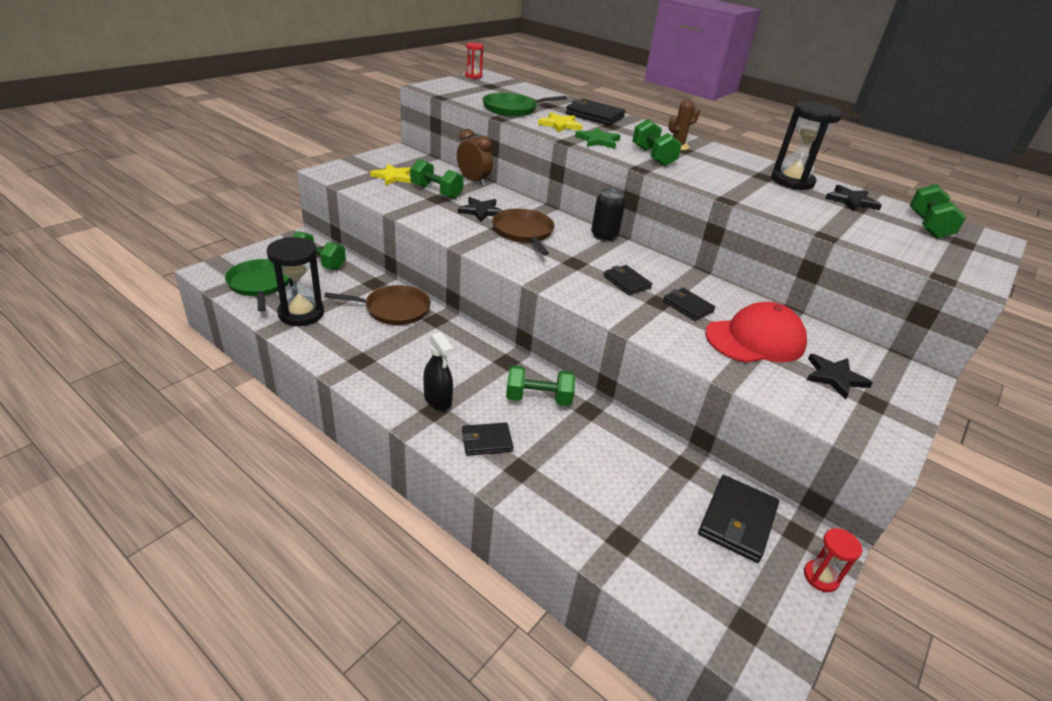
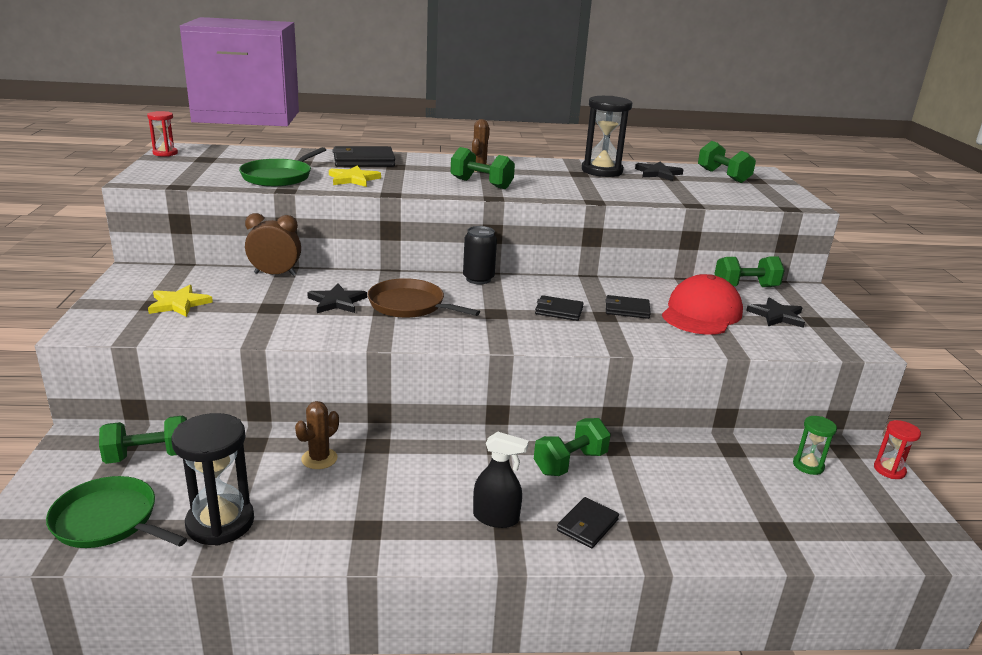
camera: 40 degrees left, 10 degrees down
brown pan [325,285,431,325] -> brown cactus [295,401,339,469]
green dumbbell [410,159,464,199] -> green dumbbell moved to [714,256,785,287]
green star [575,127,621,149] -> none
black wallet [698,475,779,563] -> green hourglass [793,416,837,475]

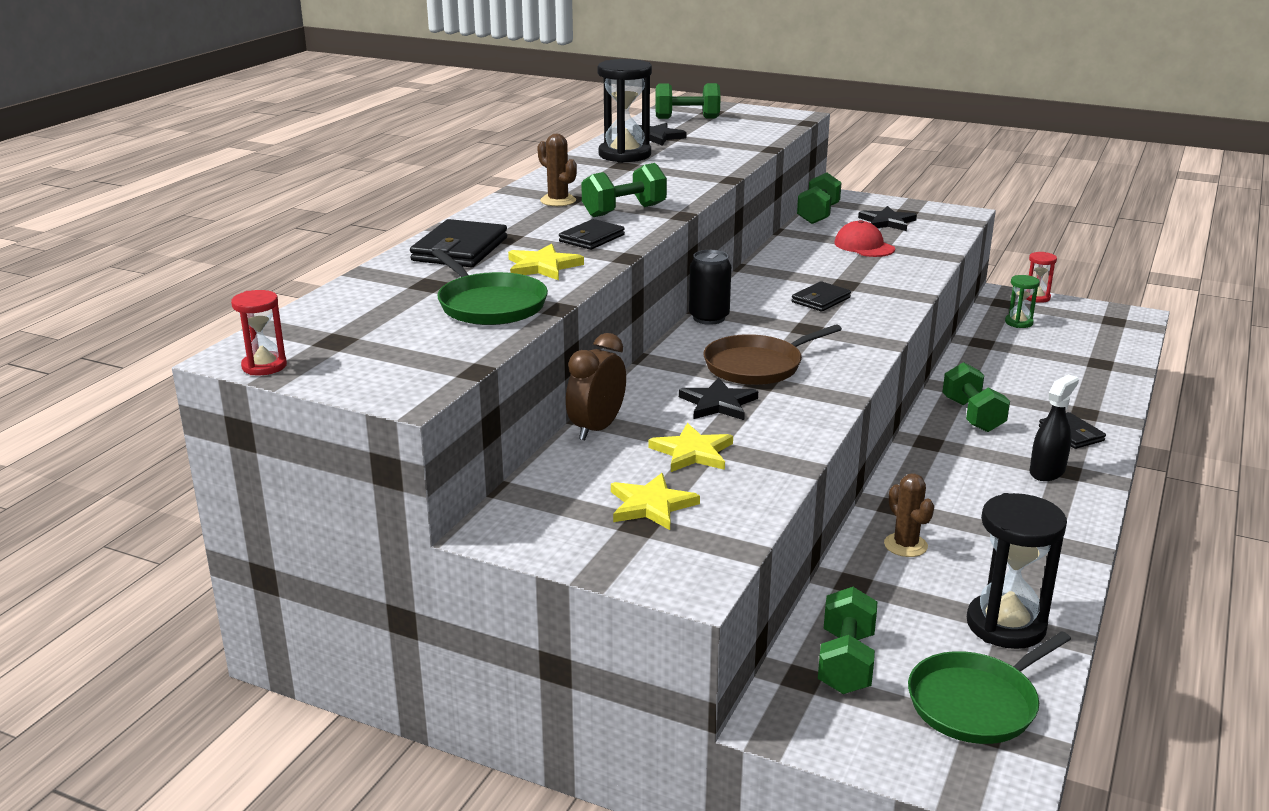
camera: 60 degrees left, 0 degrees up
black wallet [605,295,651,319] -> black wallet moved to [559,219,625,250]
red cap [662,274,743,335] -> red cap [834,220,895,257], size x0.63
none -> yellow star [648,423,733,472]

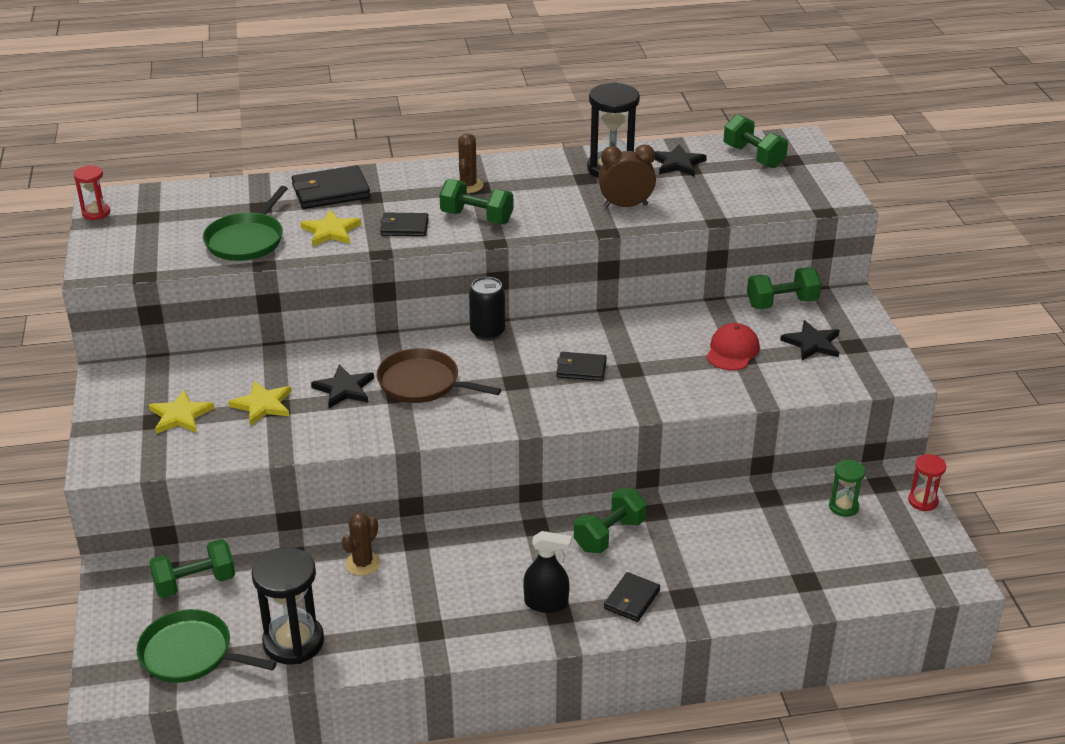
camera: 55 degrees right, 10 degrees up
brown clock [566,333,626,440] -> brown clock moved to [598,144,656,208]

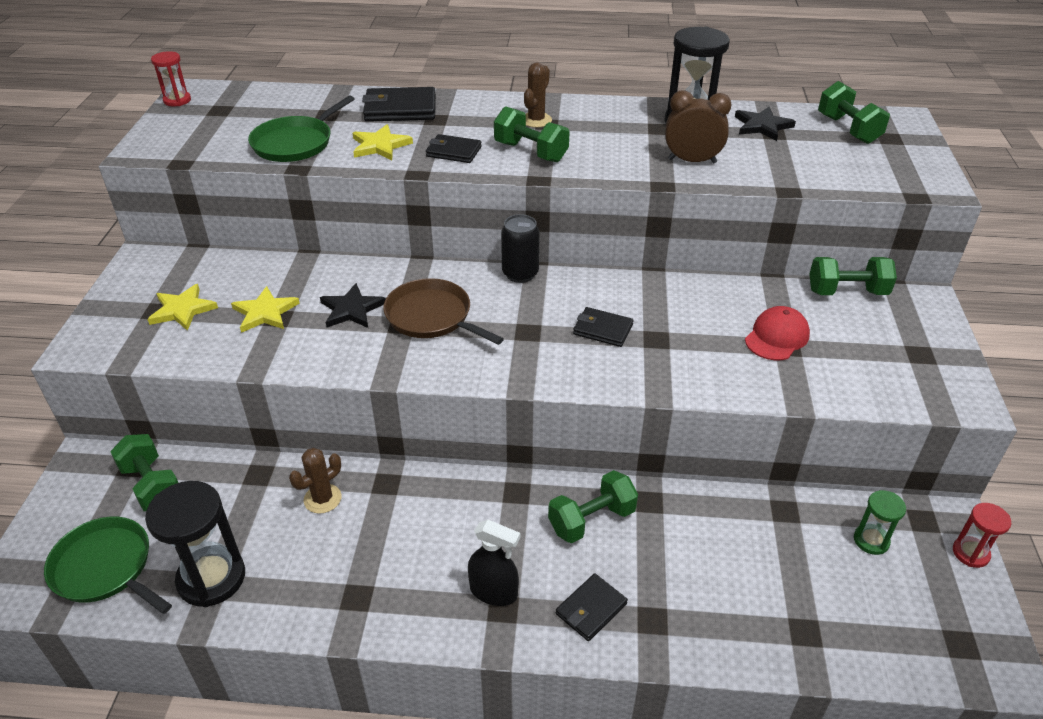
camera: 15 degrees right, 5 degrees up
green dumbbell [149,539,235,598] -> green dumbbell turned 60 degrees clockwise [110,434,178,511]
black star [780,320,839,360] -> none

